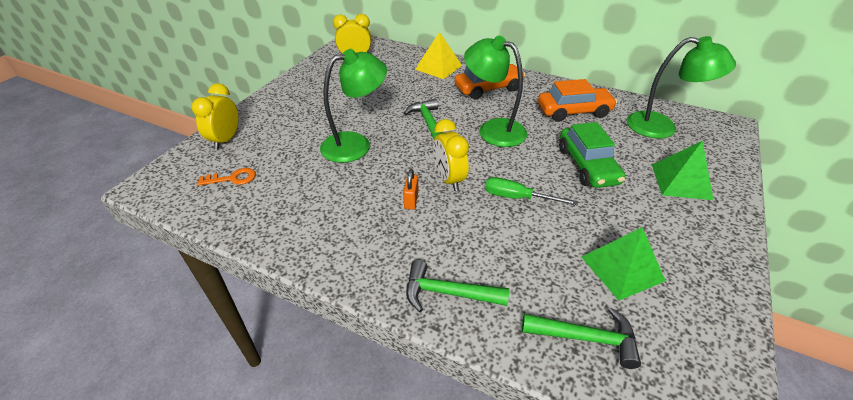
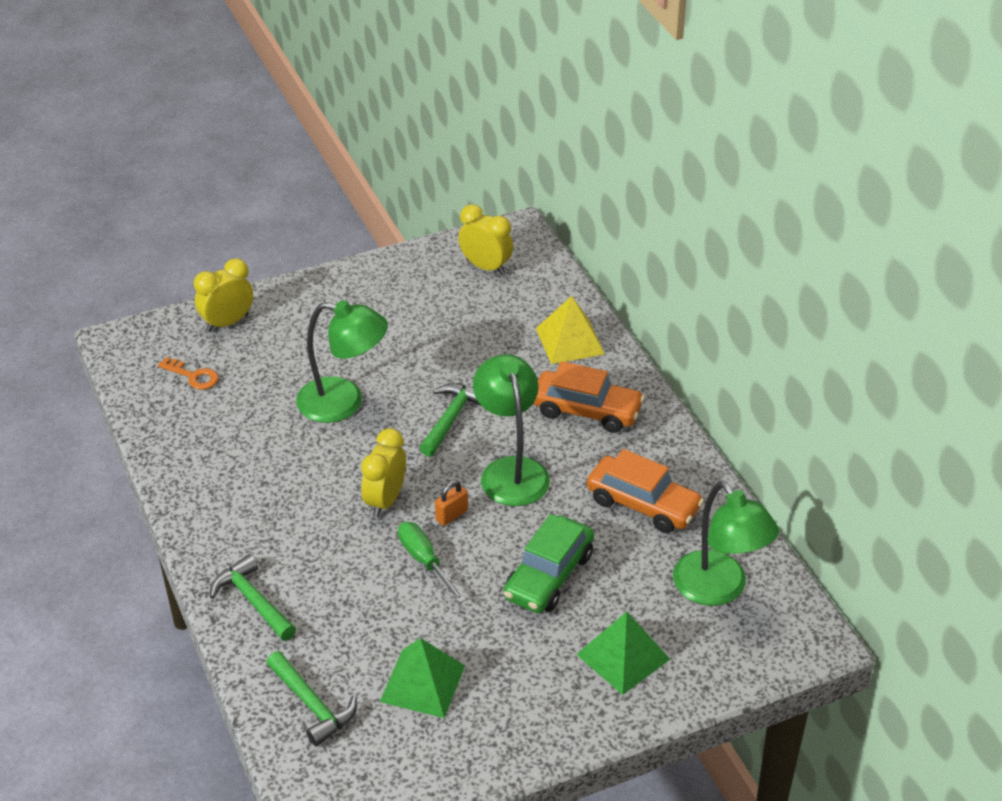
camera: 40 degrees right, 0 degrees up
orange padlock [403,169,418,210] -> orange padlock moved to [435,480,468,526]

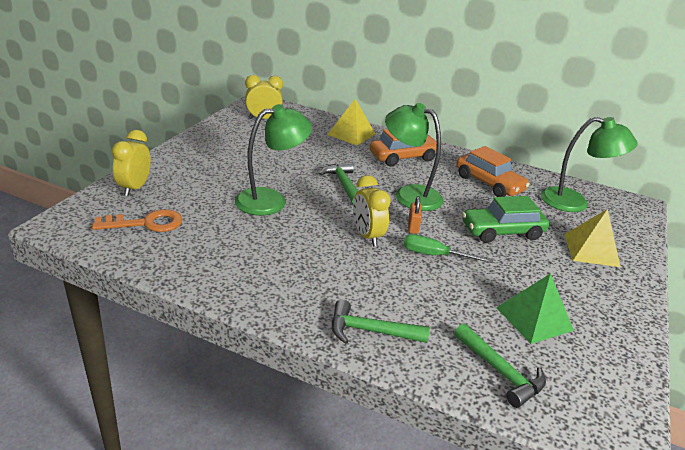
camera: 45 degrees left, 10 degrees down
orange key [158,357,218,390] -> orange key [92,209,183,232], size x1.50
green hammer [266,651,357,746] -> green hammer turned 45 degrees clockwise [454,323,546,408]
green car [504,514,594,613] -> green car turned 90 degrees clockwise [462,196,549,243]
green pyramid [576,611,670,695] -> yellow pyramid [564,209,621,267]
orange car [587,449,704,533] -> orange car turned 60 degrees clockwise [456,146,530,197]

